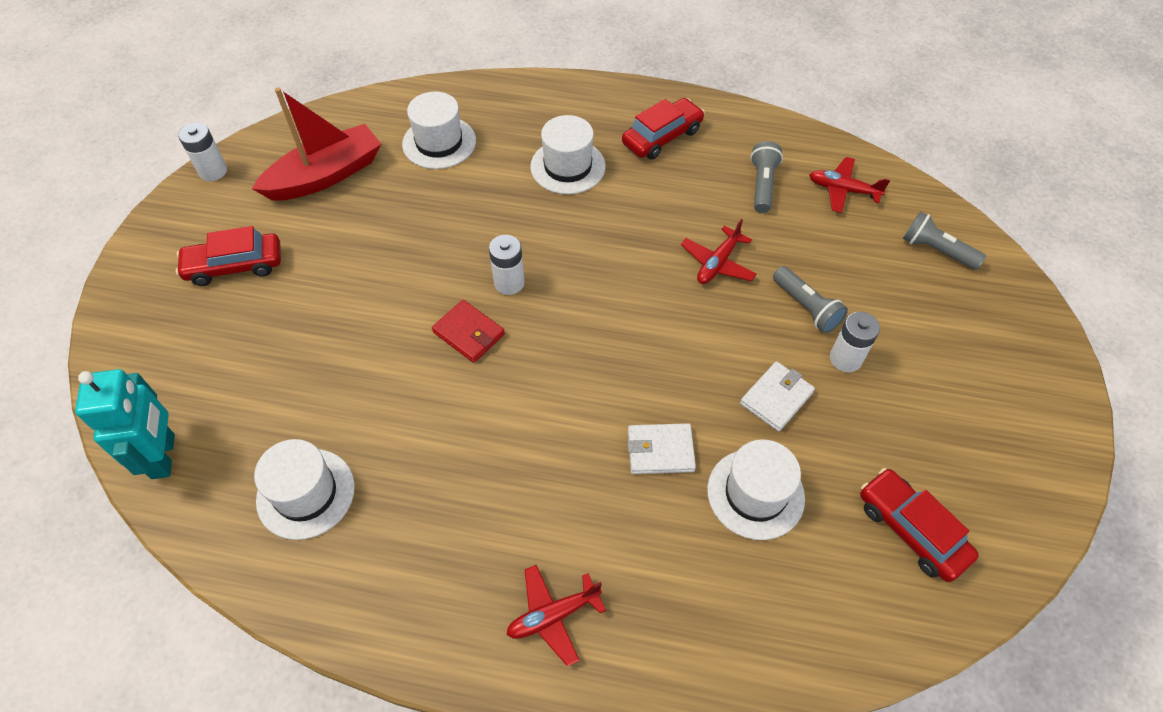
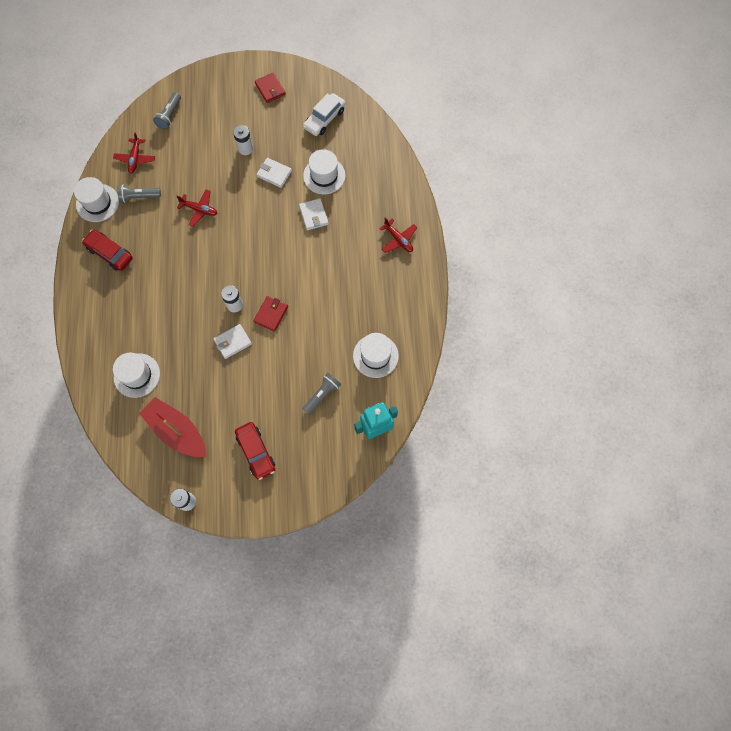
camera: 105 degrees left, 15 degrees up
white hat [530,115,606,194] -> white hat moved to [74,177,119,222]
grey flashlight [773,266,848,333] -> grey flashlight moved to [303,373,341,415]
red car [860,468,979,582] -> white car [303,93,345,136]
none -> white wallet [214,324,252,359]
none -> red wallet [255,73,286,103]

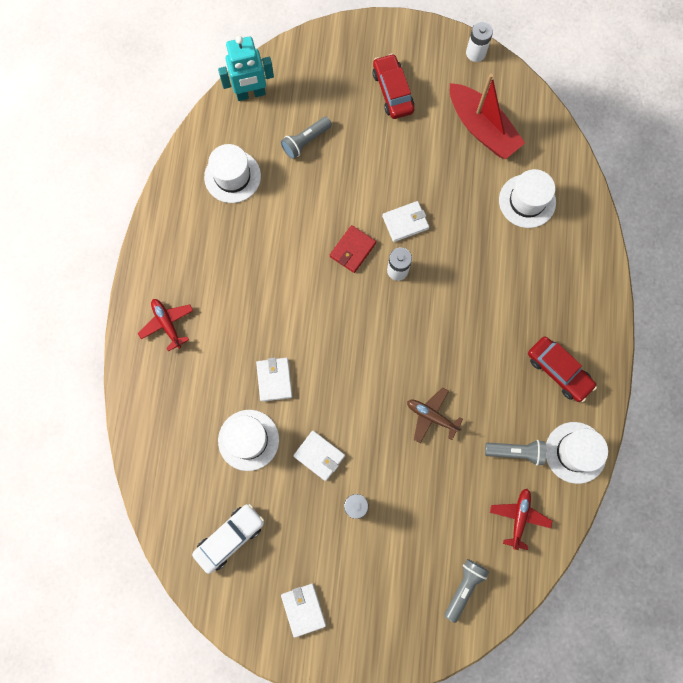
camera: 170 degrees left, 5 degrees up
red plane [176,189,218,227] -> brown plane [407,387,463,443]
red wallet [255,73,286,103] -> white wallet [281,583,326,638]

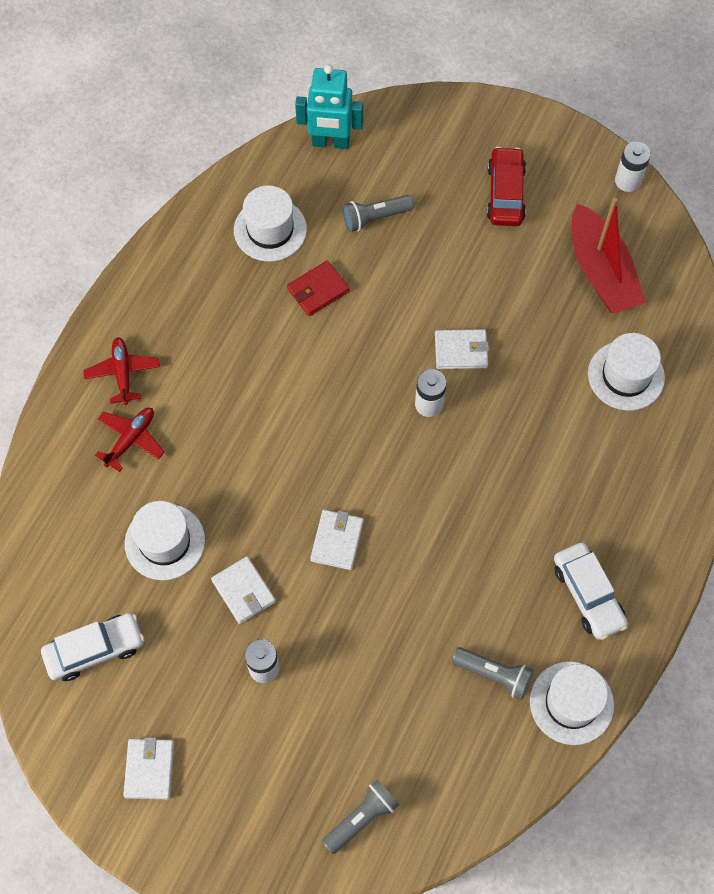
camera: 20 degrees right, 10 degrees down
white wallet [256,357,292,402] -> white wallet moved to [310,510,364,570]
red wallet [330,225,376,273] -> red wallet moved to [287,260,350,316]
brown plane [407,387,463,443] -> none
red plane [490,489,552,550] -> red plane moved to [95,408,165,472]
red car [528,337,597,402] -> white car [554,542,628,640]

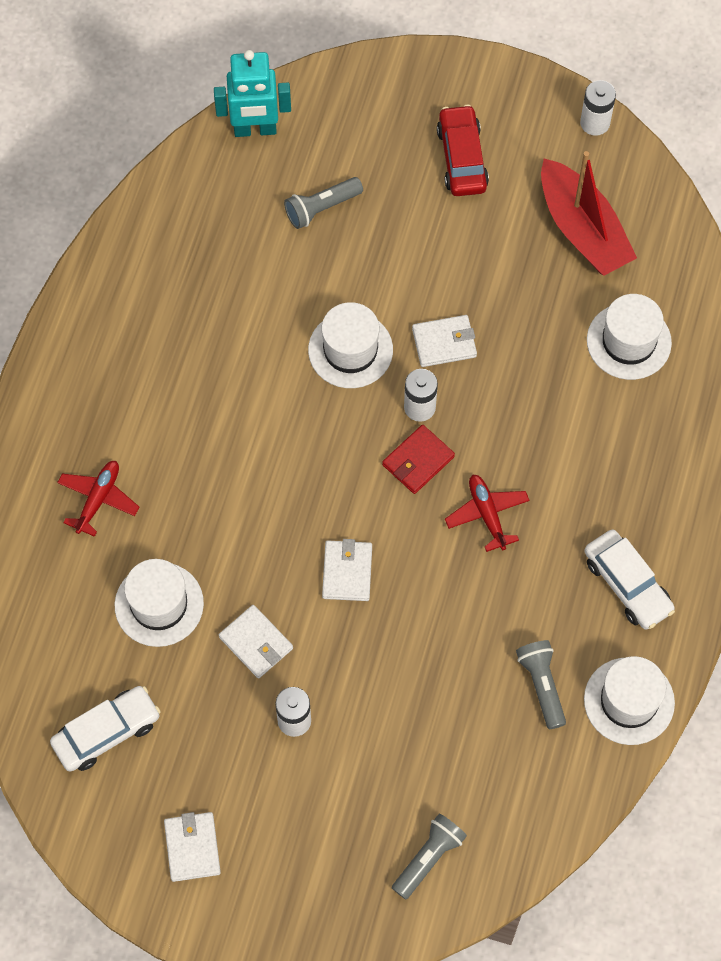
camera: 10 degrees left, 0 degrees up
red plane [83,337,160,405] -> red plane moved to [445,475,530,552]
white hat [234,185,307,262] -> white hat moved to [308,302,393,388]
red wallet [287,260,350,316] -> red wallet moved to [382,425,455,494]
grey flashlight [452,647,533,700] -> grey flashlight turned 120 degrees counterclockwise [516,640,566,729]

